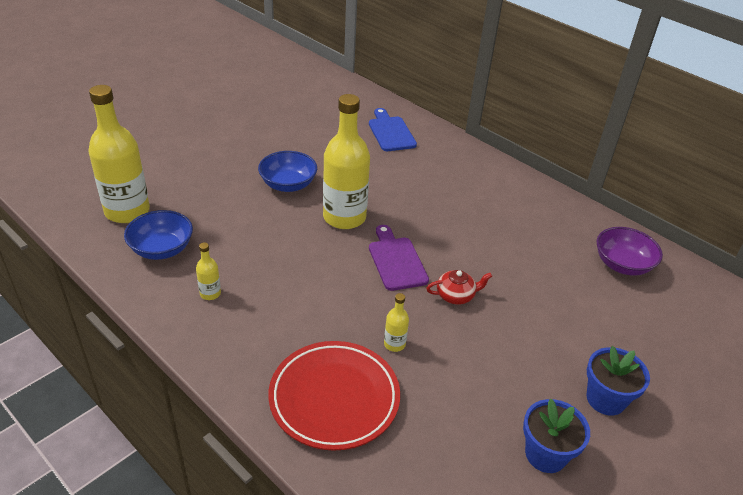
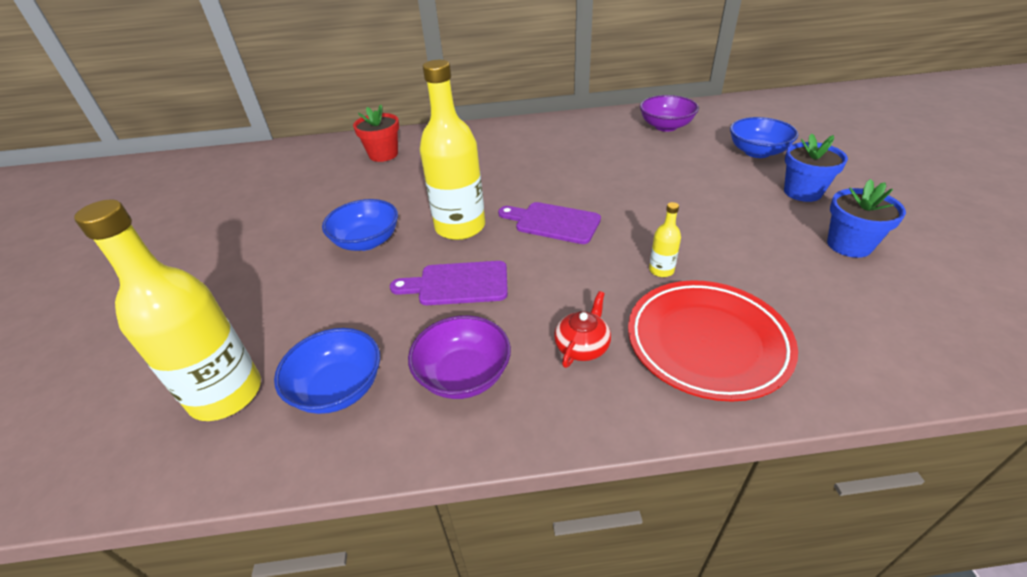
camera: 45 degrees left, 0 degrees up
yellow bottle [196,242,221,300] -> purple bowl [408,315,511,399]
blue cutting board [369,108,417,151] -> red flower pot [353,105,399,162]
red teapot [426,270,492,305] -> red teapot moved to [554,291,611,368]
none -> purple cutting board [390,261,508,305]
none -> blue bowl [730,117,798,158]

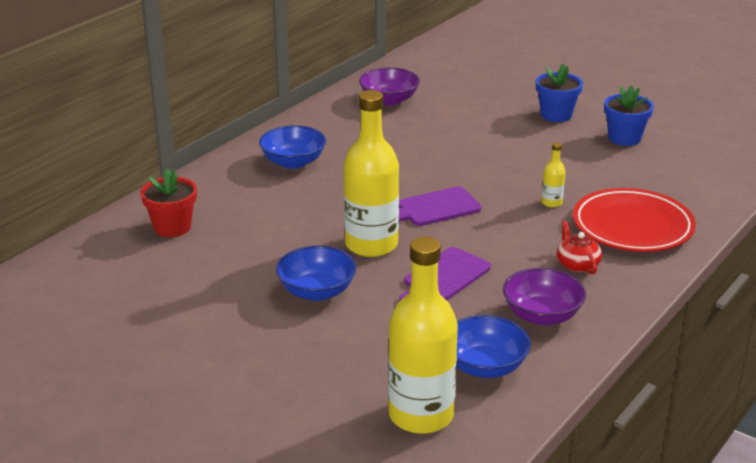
camera: 50 degrees left, 10 degrees down
blue bowl [730,117,798,158] -> blue bowl moved to [259,125,326,169]

